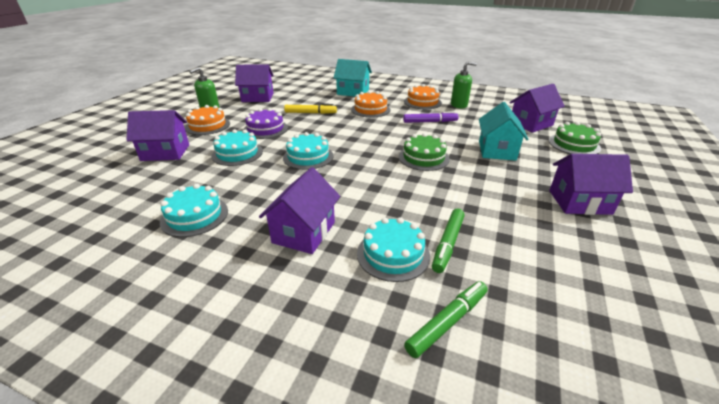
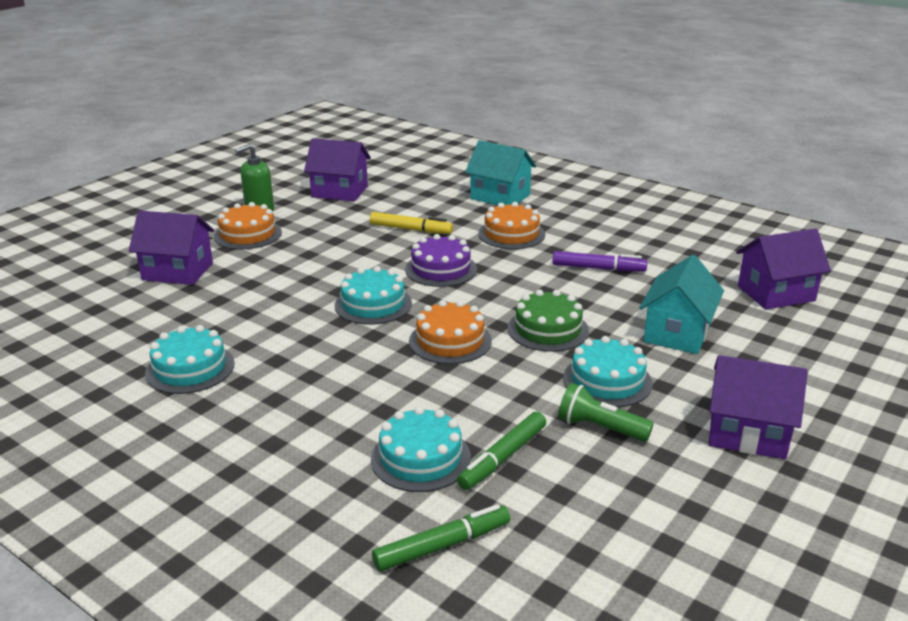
camera: 15 degrees right, 5 degrees down
turquoise cake [212,129,263,166] -> turquoise cake moved to [563,336,653,407]
purple cake [243,108,288,139] -> purple cake moved to [405,234,477,287]
purple house [259,167,340,254] -> none
orange cake [404,84,442,109] -> orange cake moved to [409,300,492,364]
green soap dispenser [451,61,477,108] -> none
green cake [549,122,601,154] -> none
none -> green flashlight [558,383,654,442]

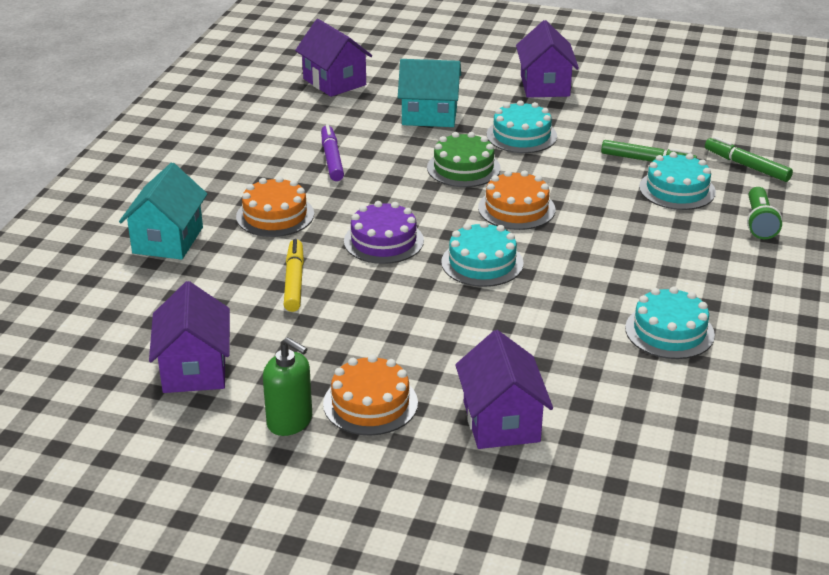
camera: 110 degrees left, 5 degrees up
green flashlight [558,383,654,442] -> green flashlight moved to [747,187,782,239]

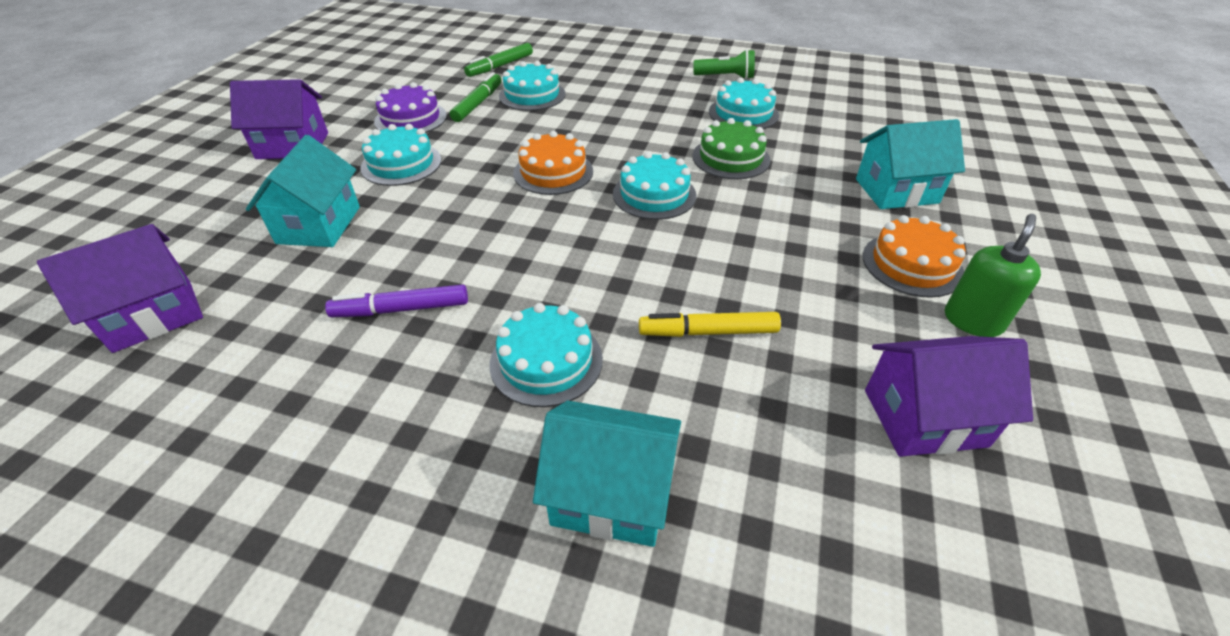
camera: 90 degrees left, 10 degrees up
orange cake [236,176,314,237] -> turquoise cake [490,303,603,407]
purple cake [344,201,424,264] -> purple cake moved to [374,82,447,133]
green cake [427,132,500,187] -> green cake moved to [692,118,771,179]
purple house [455,330,553,449] -> turquoise house [856,119,965,209]
green flashlight [747,187,782,239] -> green flashlight moved to [694,49,755,79]

